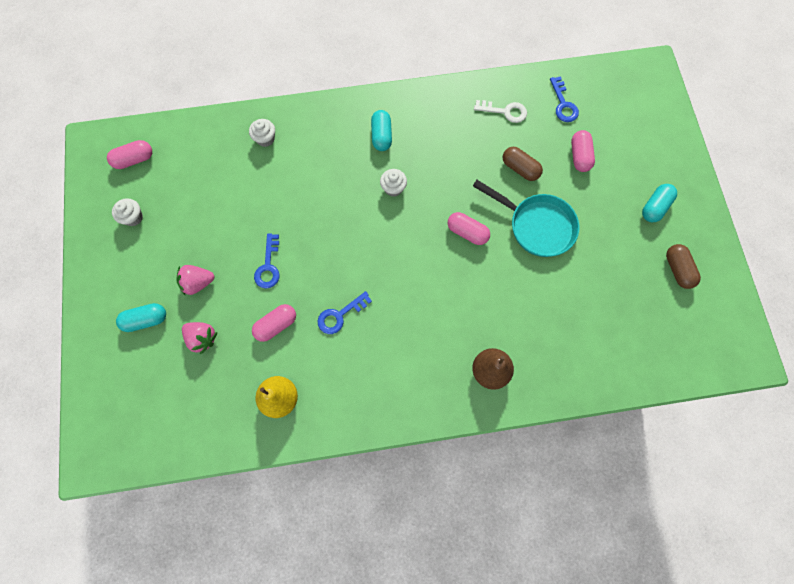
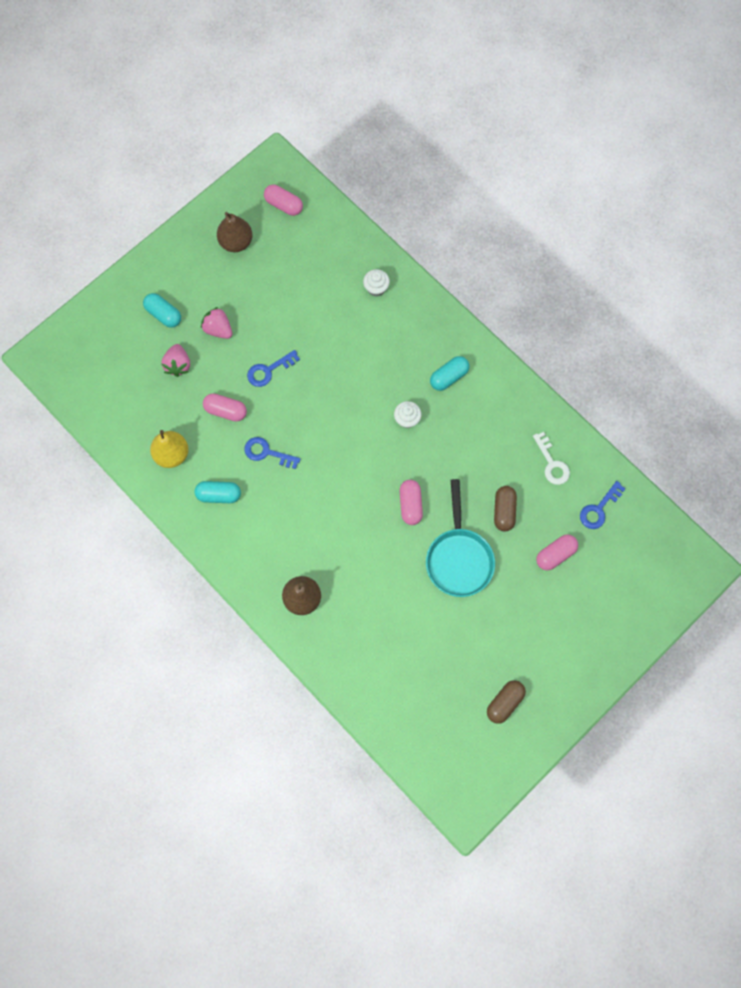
camera: 55 degrees right, 0 degrees up
white cupcake [112,198,143,226] -> brown pear [217,212,252,252]
turquoise capsule [642,184,677,222] -> turquoise capsule moved to [195,481,241,503]

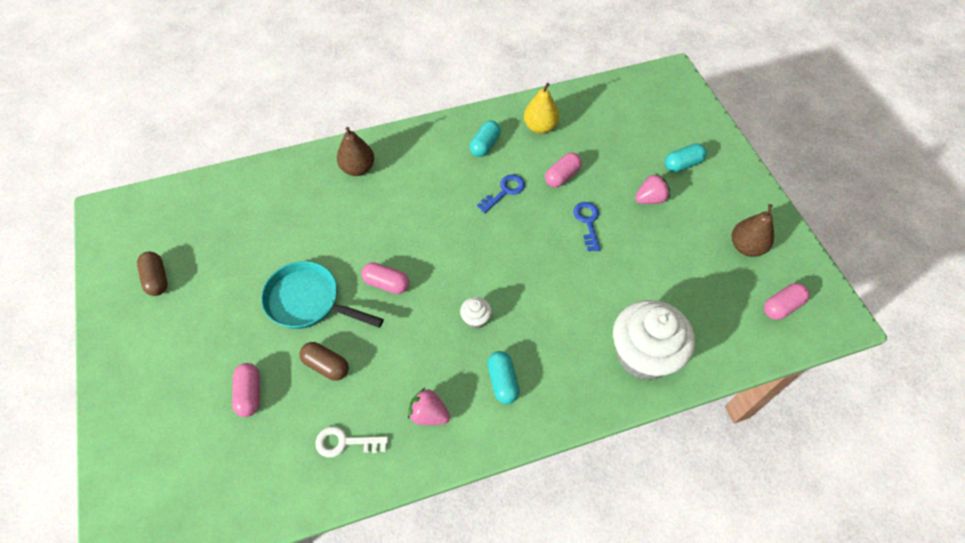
camera: 115 degrees right, 15 degrees down
pink strawberry [161,344,190,377] -> pink strawberry moved to [408,387,450,425]
white cupcake [363,269,390,297] -> white cupcake [613,300,695,380], size x2.41
blue key [580,481,626,529] -> none

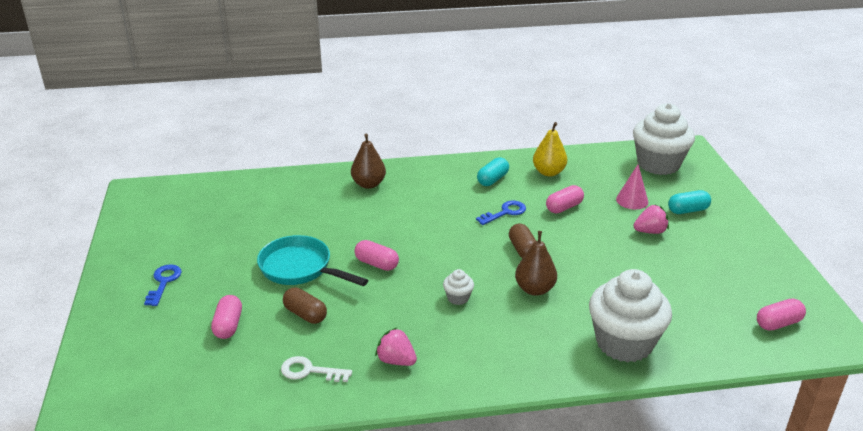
camera: 10 degrees right, 25 degrees down
brown capsule [137,251,167,296] -> brown capsule moved to [509,223,536,258]
turquoise capsule [487,351,520,404] -> none
blue key [573,202,601,251] -> blue key moved to [144,264,182,306]
brown pear [732,204,774,257] -> brown pear moved to [515,231,557,296]
none -> pink cone [616,165,648,209]
none -> white cupcake [633,103,695,175]

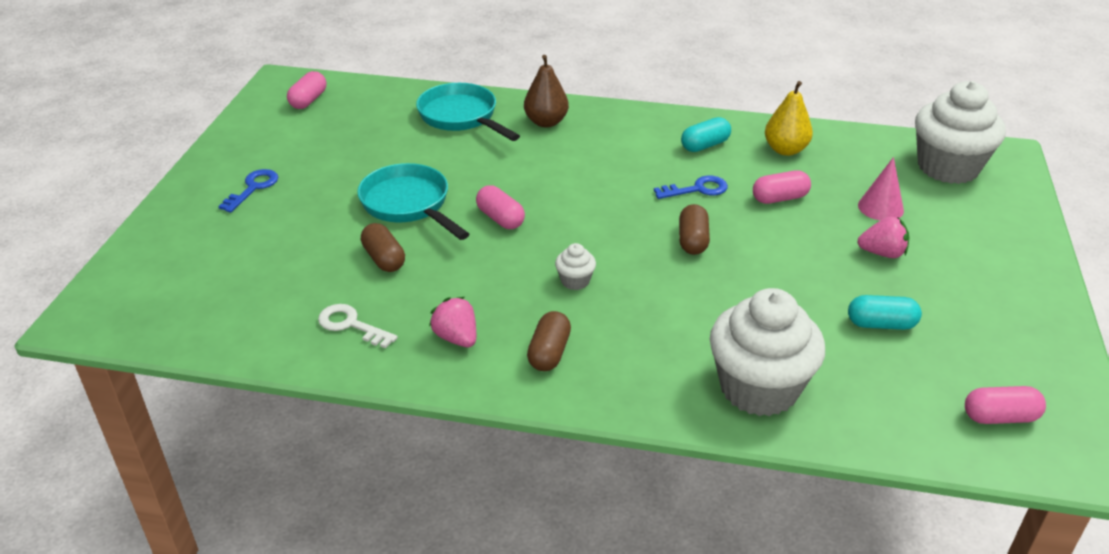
camera: 20 degrees right, 5 degrees up
pink capsule [211,295,242,339] -> pink capsule moved to [287,71,326,109]
brown pear [515,231,557,296] -> none
turquoise capsule [668,190,711,214] -> turquoise capsule moved to [848,295,922,330]
none -> turquoise pan [416,83,520,141]
none -> brown capsule [527,311,571,371]

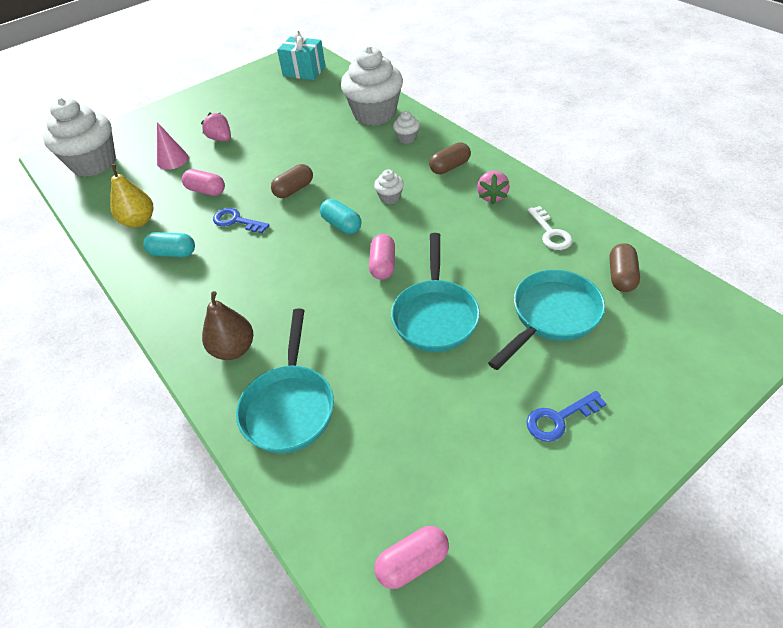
camera: 135 degrees left, 10 degrees up
brown capsule [361,223,405,272] -> brown capsule moved to [609,243,640,292]
turquoise capsule [848,295,922,330] -> turquoise capsule moved to [320,199,361,234]
pink capsule [965,386,1046,424] -> turquoise gift [277,30,325,80]
none -> white cupcake [393,111,420,144]
none -> turquoise pan [488,270,605,370]

